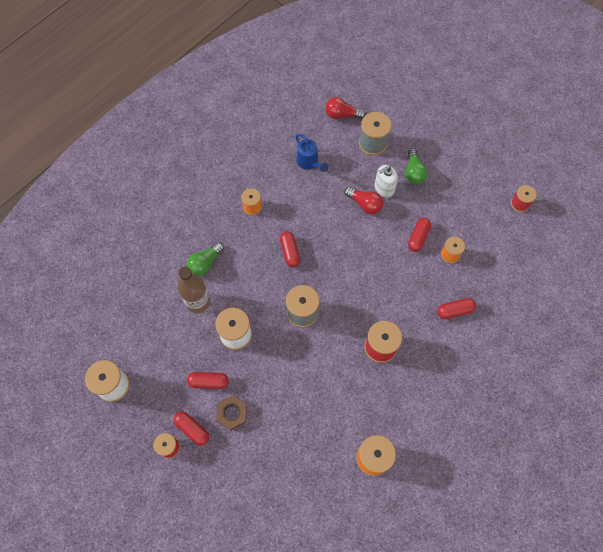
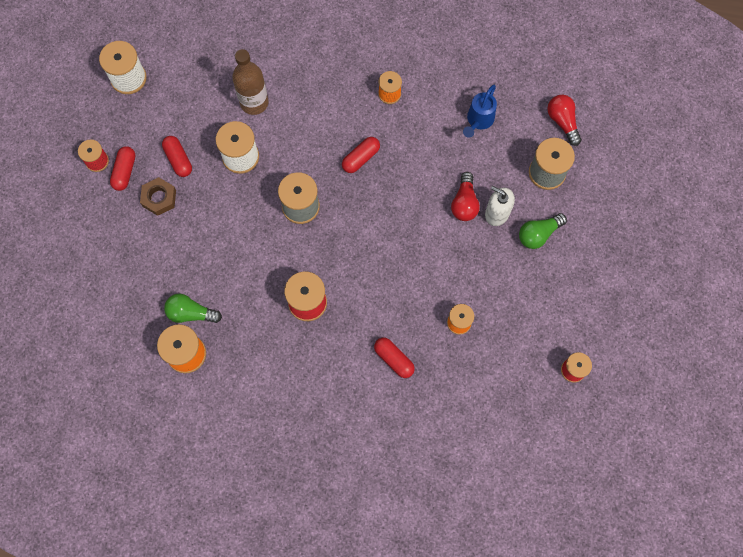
camera: 60 degrees right, 5 degrees up
green light bulb [187,242,224,276] -> green light bulb moved to [164,294,222,323]
red capsule [408,218,431,252] -> none

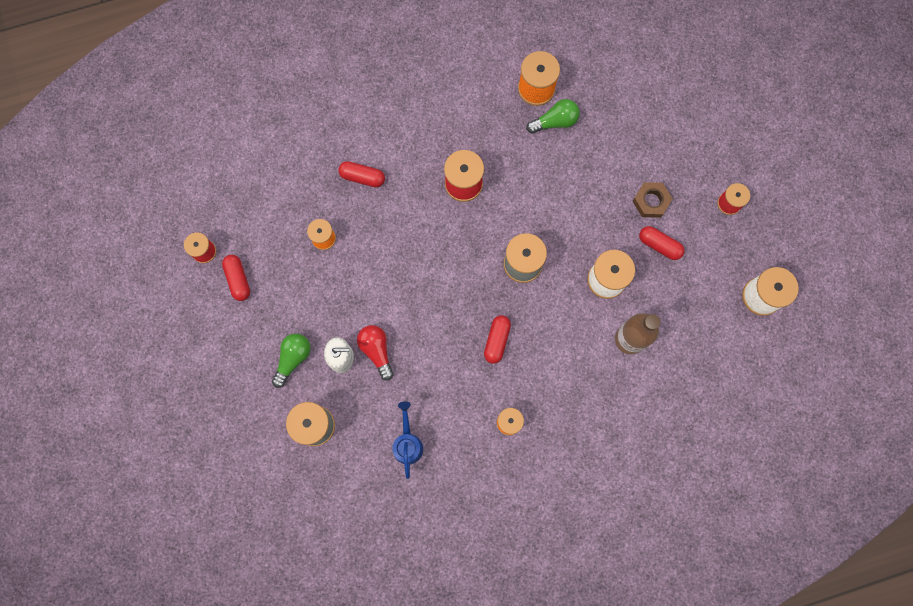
camera: 150 degrees right, 5 degrees up
red capsule [110,146,136,191] -> red capsule moved to [222,255,250,301]
red light bulb [547,95,582,146] -> none

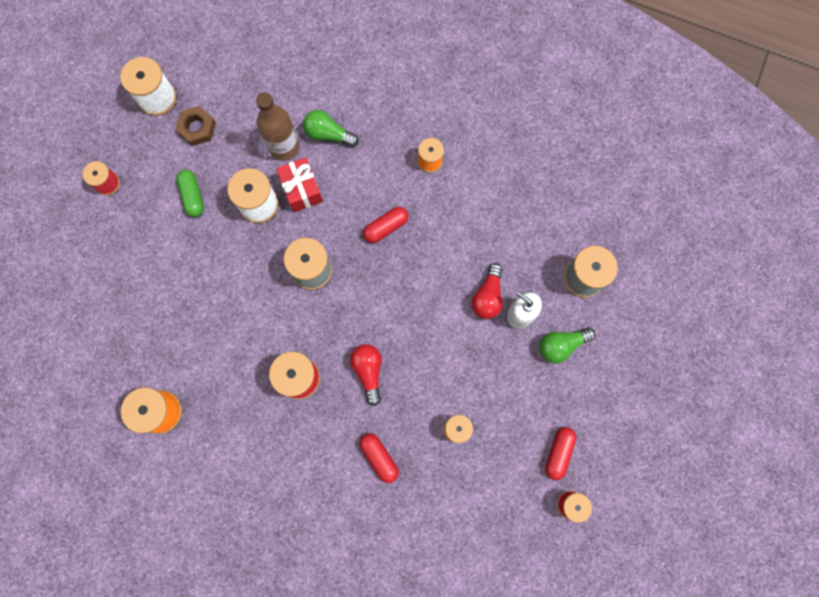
camera: 140 degrees left, 0 degrees up
blue watering can [392,401,423,479] -> none
green light bulb [526,99,580,134] -> green light bulb moved to [303,110,359,147]
brown nut [633,182,673,218] -> brown nut moved to [175,106,216,146]
red capsule [639,226,685,260] -> green capsule [176,170,204,217]
none -> red gift [276,157,323,212]
none -> red light bulb [350,344,382,406]

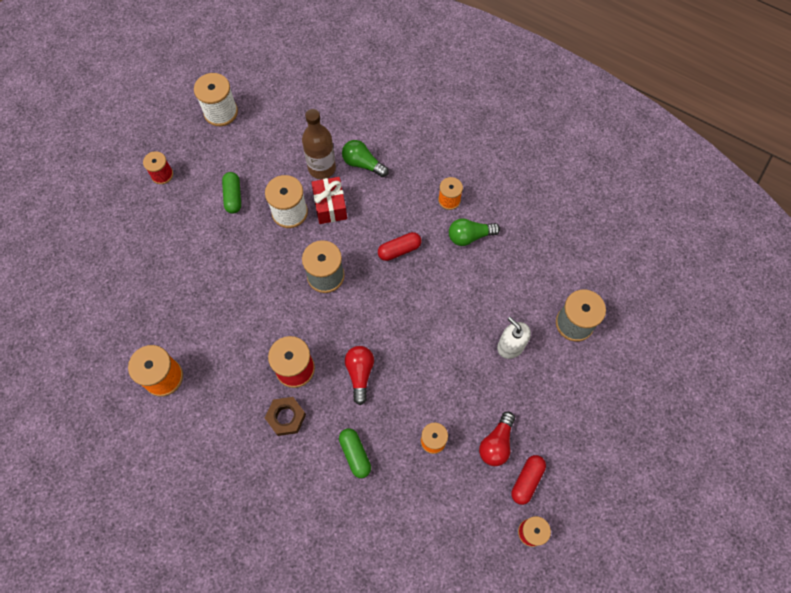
camera: 10 degrees right, 10 degrees down
brown nut [175,106,216,146] -> brown nut moved to [265,397,306,436]
red capsule [359,433,399,483] -> green capsule [339,428,371,478]
red light bulb [472,263,503,319] -> red light bulb moved to [479,411,515,466]
green light bulb [539,327,595,363] -> green light bulb moved to [449,218,500,246]

